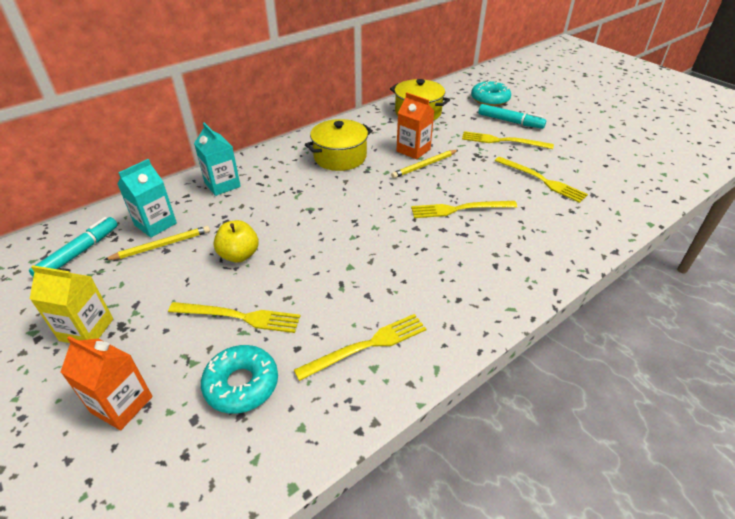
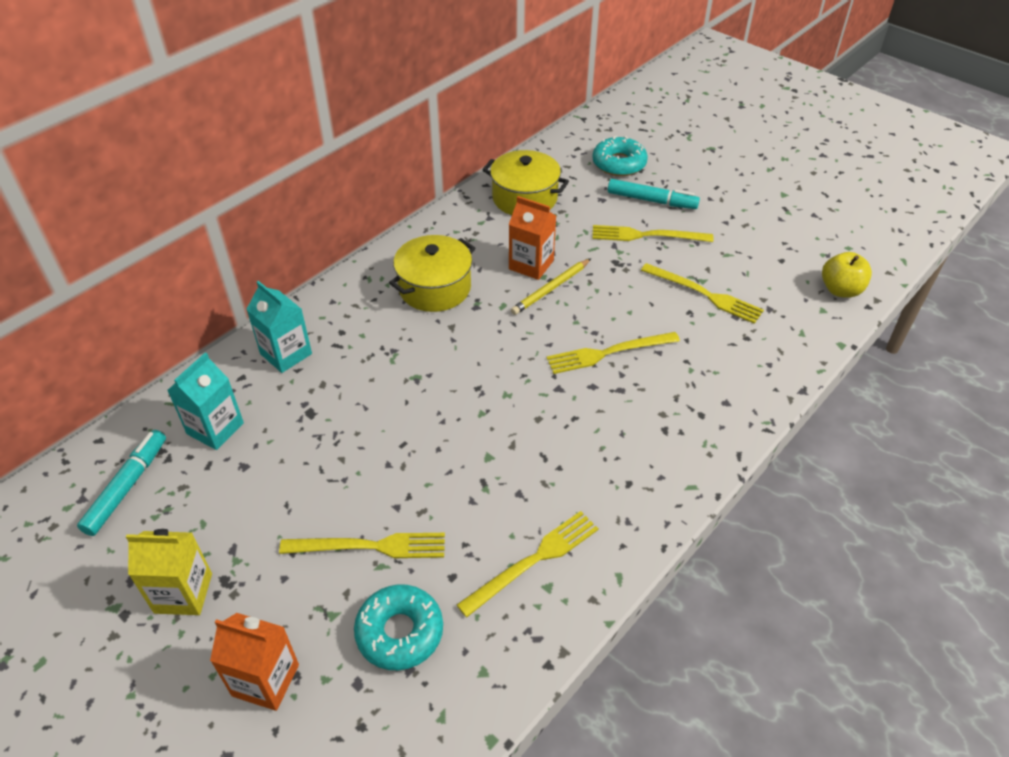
camera: 10 degrees left, 5 degrees up
yellow pencil [104,226,210,260] -> none
yellow apple [214,220,259,262] -> yellow apple moved to [822,252,872,298]

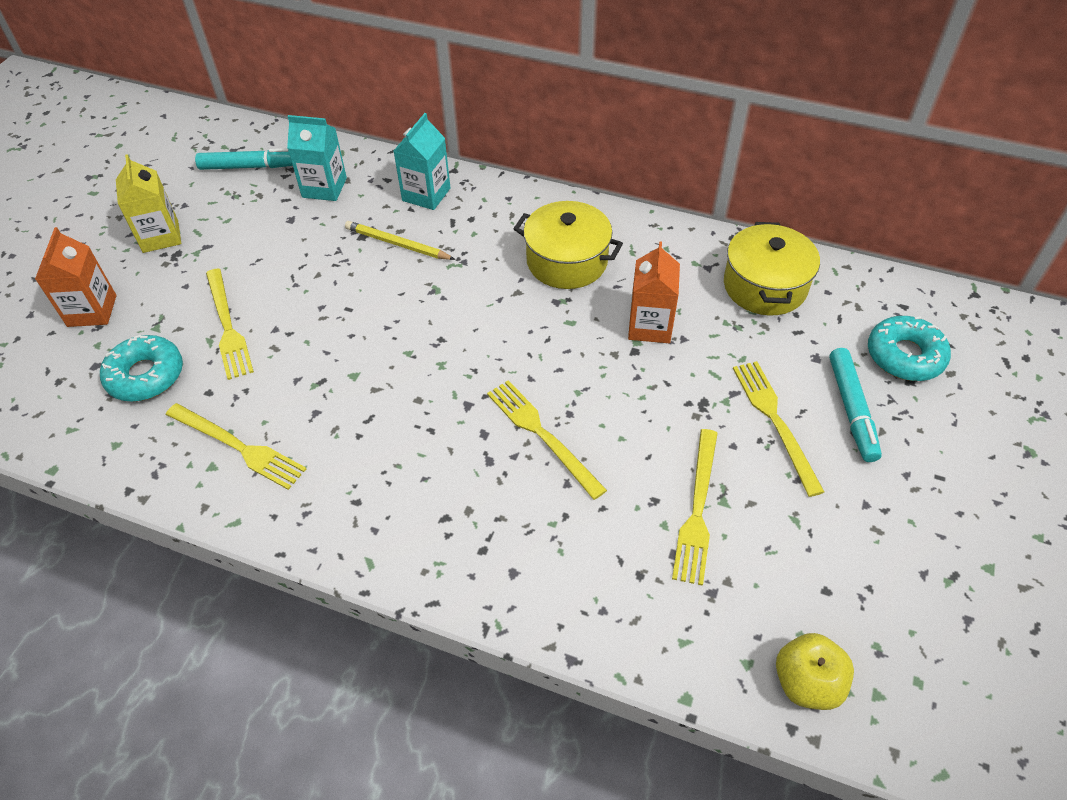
camera: 70 degrees right, 5 degrees up
yellow pencil [511,258,591,315] -> yellow pencil moved to [345,221,455,260]

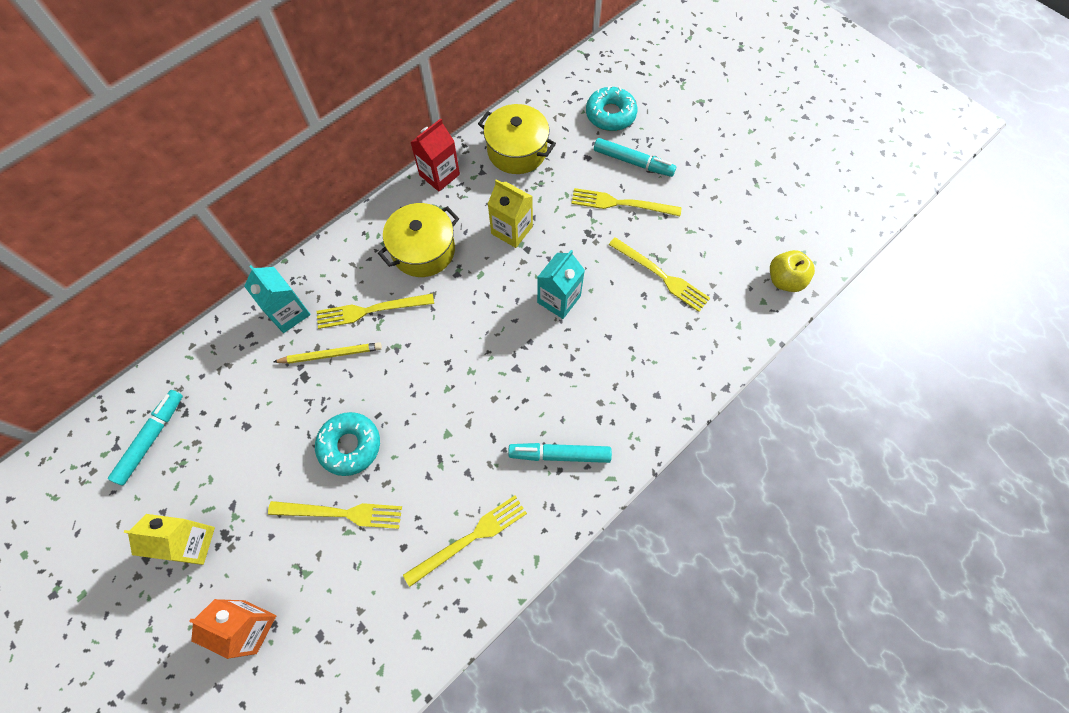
camera: 65 degrees left, 15 degrees up
turquoise donut [100,335,183,402] -> turquoise donut moved to [315,412,380,476]
turquoise carton [287,115,347,201] -> turquoise carton moved to [537,250,585,319]
yellow pencil [345,221,455,260] -> yellow pencil turned 150 degrees counterclockwise [273,342,382,364]
yellow fork [487,380,607,500] -> yellow fork moved to [317,293,434,329]
orange carton [628,241,680,343] -> yellow carton [488,179,533,248]
none -> red carton [410,118,460,192]
none -> turquoise marker [508,443,612,463]

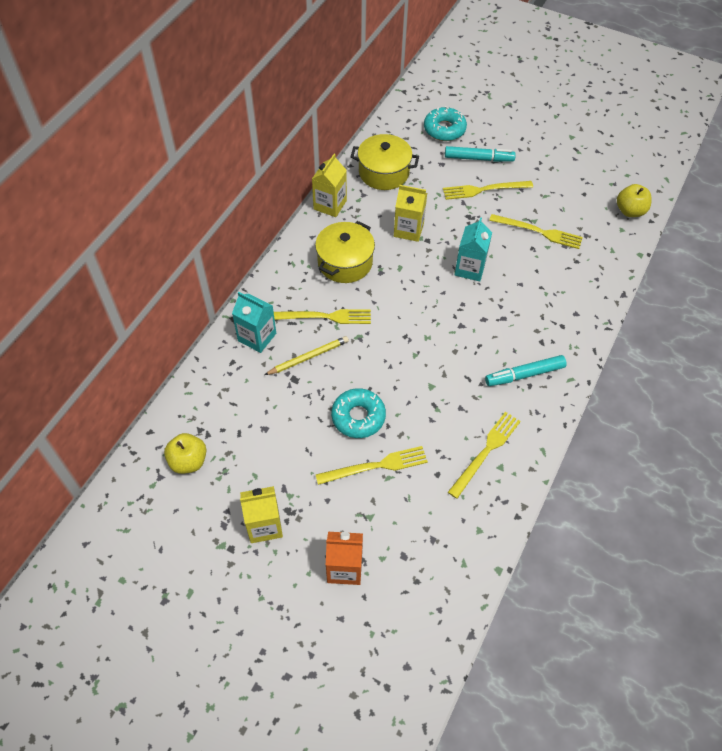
camera: 20 degrees left, 10 degrees down
turquoise marker [108,390,183,485] -> yellow apple [164,433,207,474]
yellow fork [317,293,434,329] -> yellow fork turned 150 degrees counterclockwise [274,309,371,324]
red carton [410,118,460,192] -> yellow carton [312,154,347,217]

